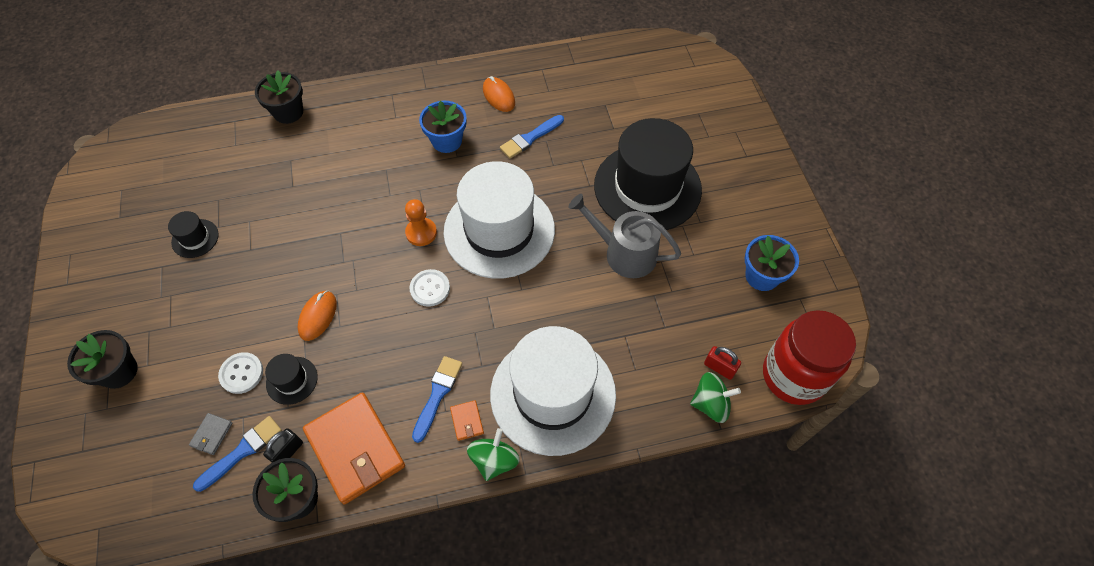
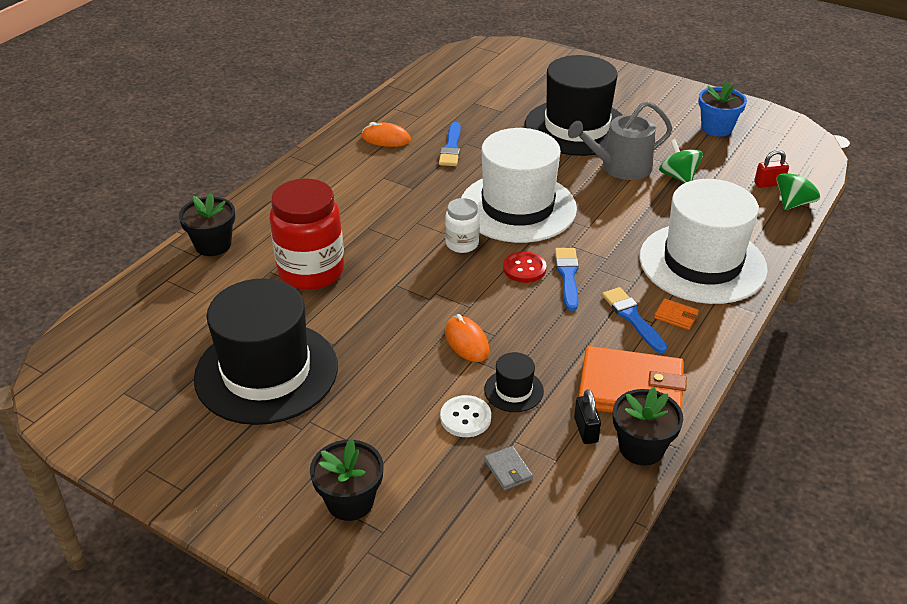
camera: 45 degrees left, 20 degrees down
black hat [168,211,219,258] -> black hat [194,278,338,425], size x2.44
blue brush [193,416,282,492] -> blue brush moved to [555,248,579,311]
orange pawn [405,199,437,246] -> white jar [445,198,480,253]
white button [410,269,450,307] -> red button [503,251,547,283]
blue flower pot [419,101,467,153] -> none
green spinning top [467,428,520,481] -> green spinning top moved to [659,139,703,183]
red jar [763,310,856,405] -> red jar moved to [269,178,345,290]

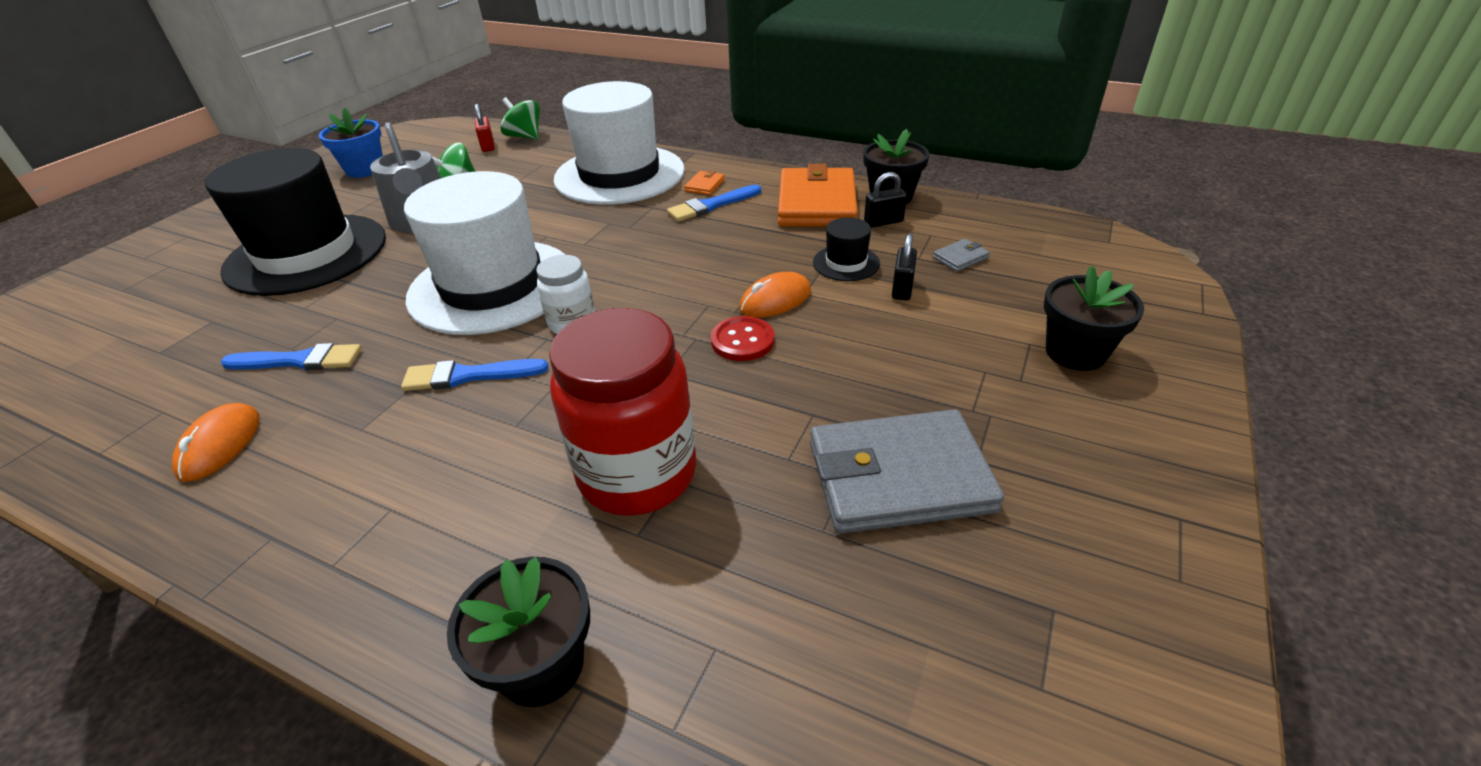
camera: 95 degrees left, 0 degrees up
black hat [194,278,338,425] -> grey wallet [810,409,1004,534]
white button [440,395,491,437] -> black padlock [892,233,917,300]
red button [503,251,547,283] -> red button moved to [711,316,775,361]
blue brush [555,248,579,311] -> blue brush moved to [401,359,549,391]

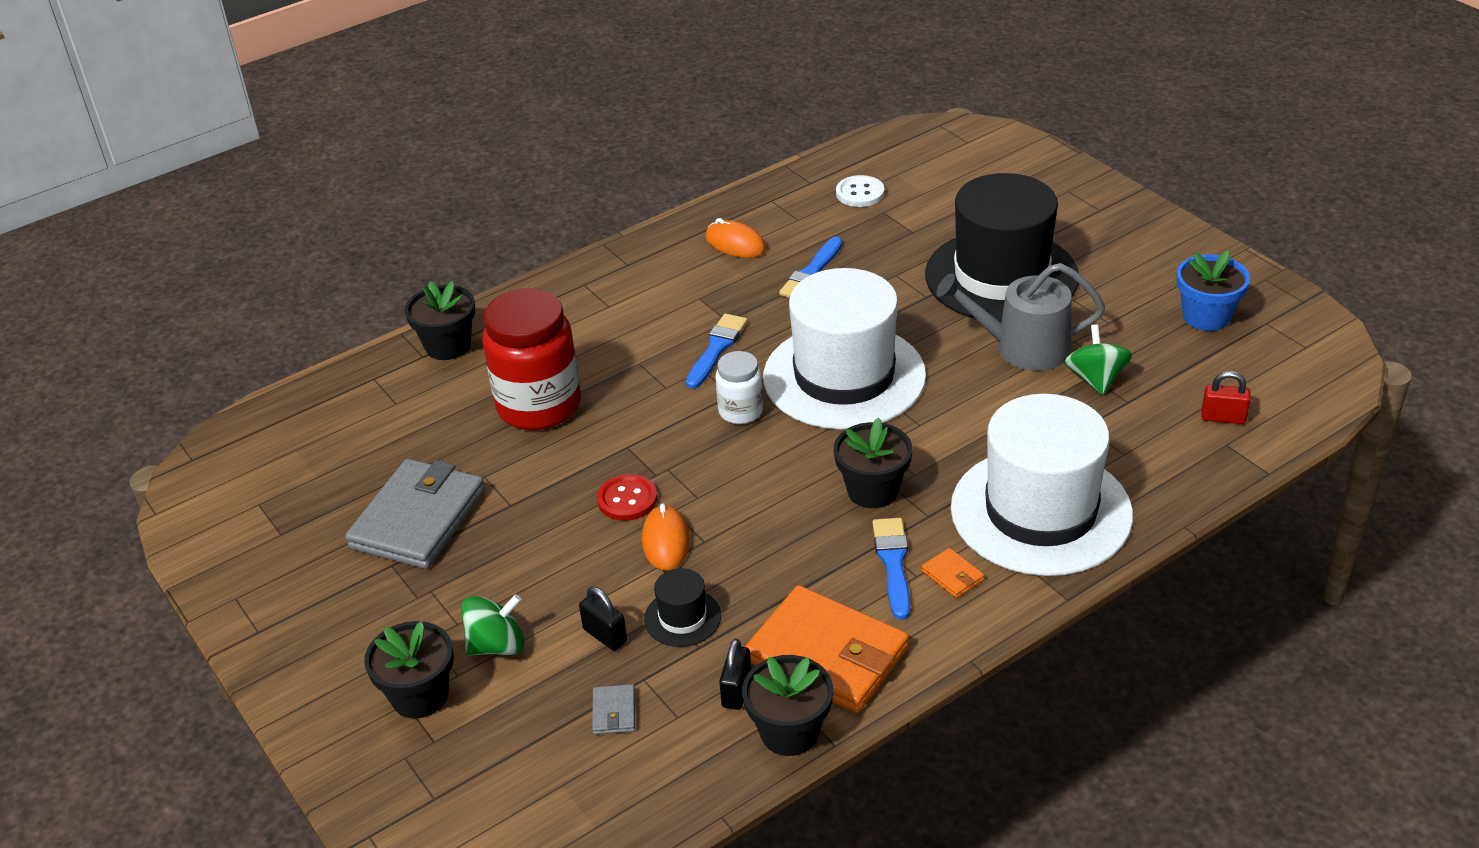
camera: 120 degrees right, 0 degrees up
green spinning top [500,97,540,139] -> green spinning top moved to [461,594,524,655]
none -> black flower pot [834,417,912,508]
none -> white button [836,175,884,207]

